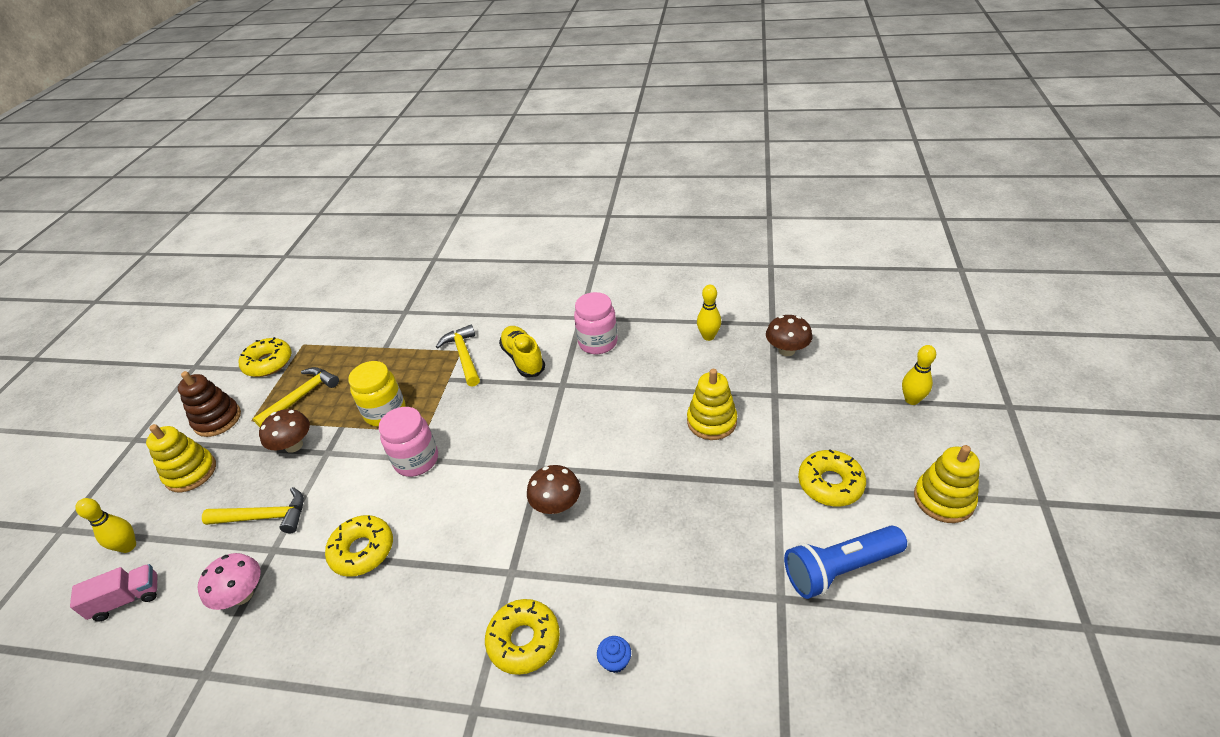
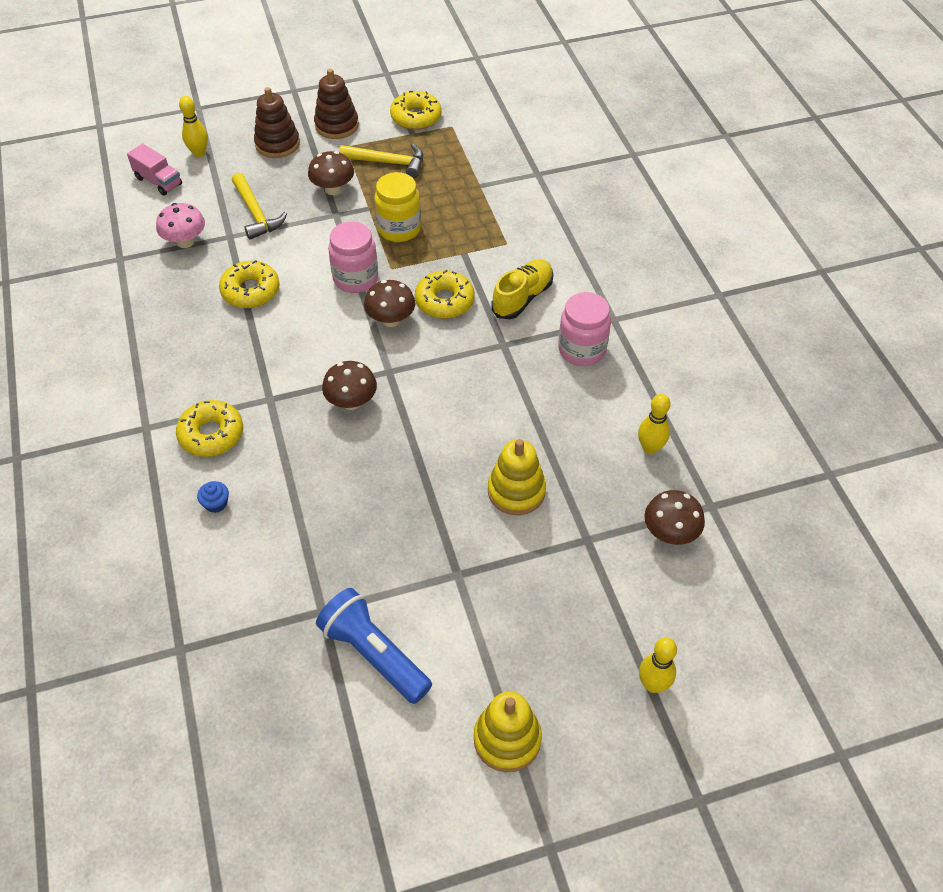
camera: 60 degrees right, 10 degrees up
yellow stacking toy [146,424,216,492] -> brown stacking toy [254,87,300,158]
yellow hammer [436,325,480,387] -> none
yellow donut [798,449,866,506] -> yellow donut moved to [415,270,475,319]
none -> brown mushroom [364,280,415,327]

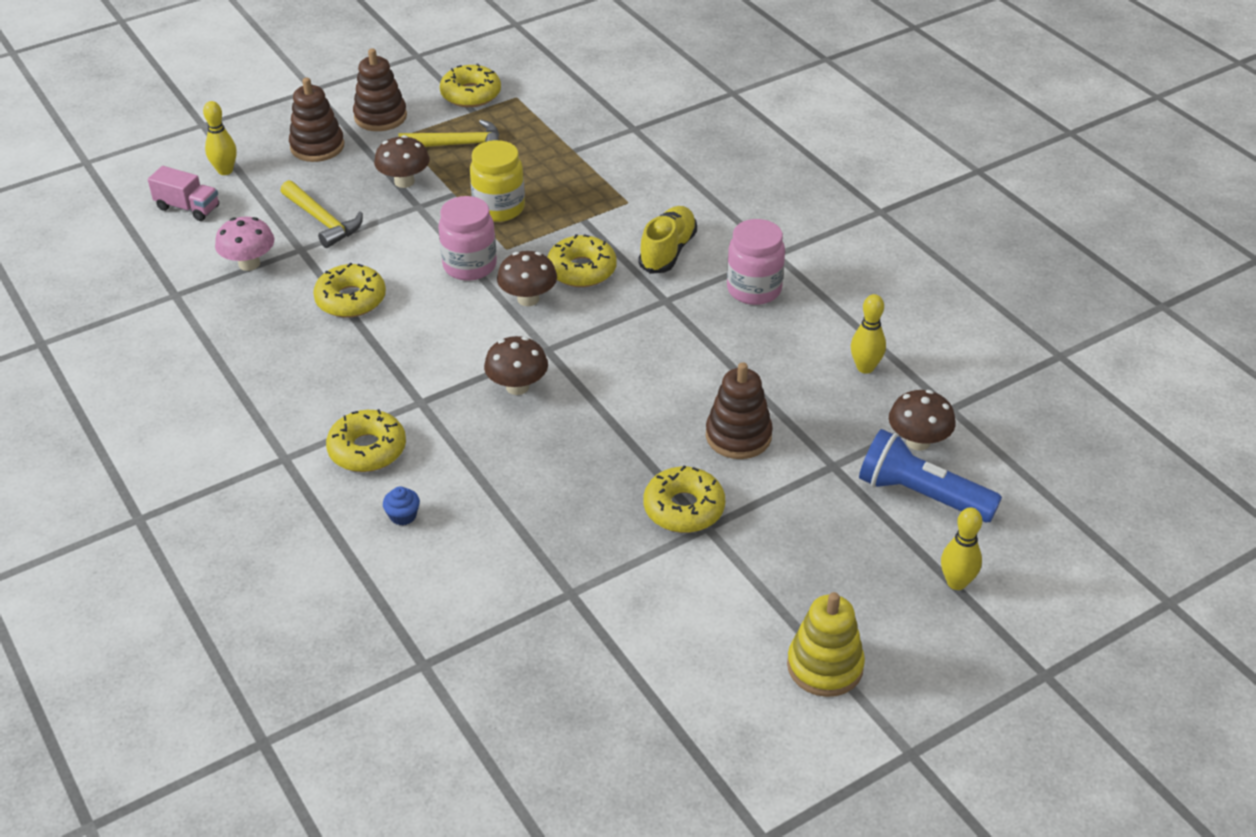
camera: 15 degrees left, 10 degrees down
blue flashlight [316,588,432,704] -> blue flashlight moved to [859,429,1002,522]
yellow stacking toy [488,439,546,515] -> brown stacking toy [706,362,773,459]
none -> yellow donut [644,466,725,533]

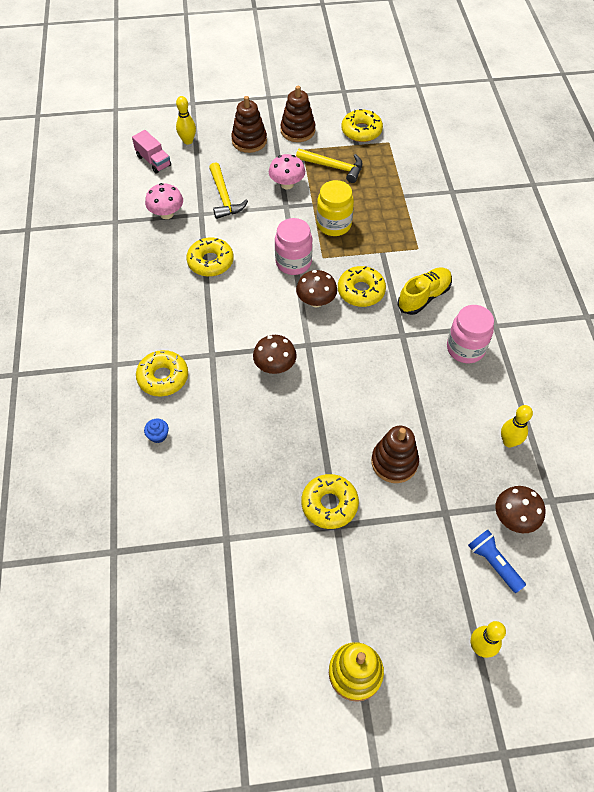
camera: 25 degrees right, 15 degrees up
brown mushroom [374,135,430,188] -> pink mushroom [269,154,305,190]
blue flashlight [859,429,1002,522] -> blue flashlight [468,530,526,593], size x0.64

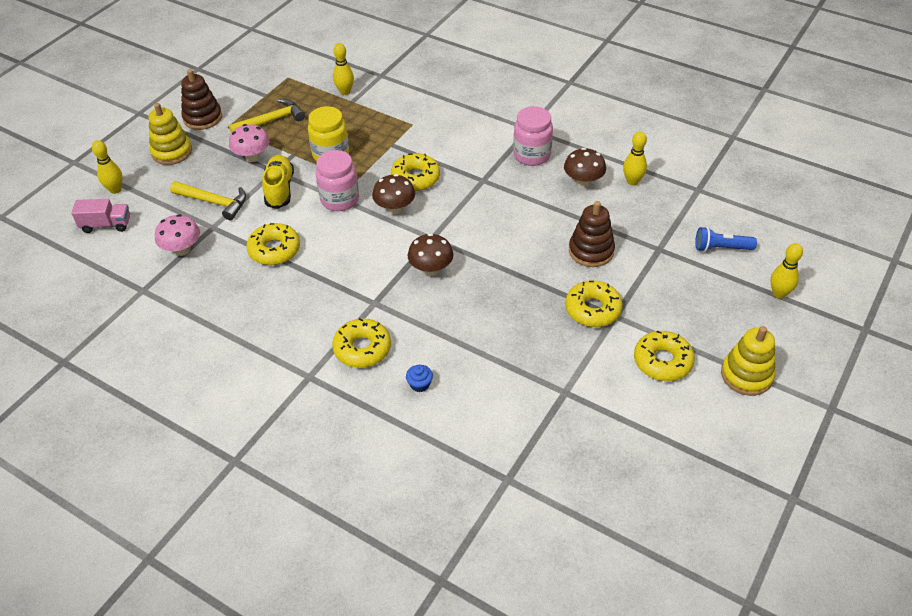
camera: 50 degrees left, 10 degrees down
brown stacking toy [231,96,267,153] -> yellow stacking toy [149,103,192,165]
yellow donut [341,109,383,142] -> yellow donut moved to [634,330,695,381]
yellow shoe [397,267,452,315] -> yellow shoe moved to [262,155,294,209]
brown mushroom [495,486,545,533] -> brown mushroom moved to [564,148,606,188]
none -> yellow bowling pin [333,43,354,95]

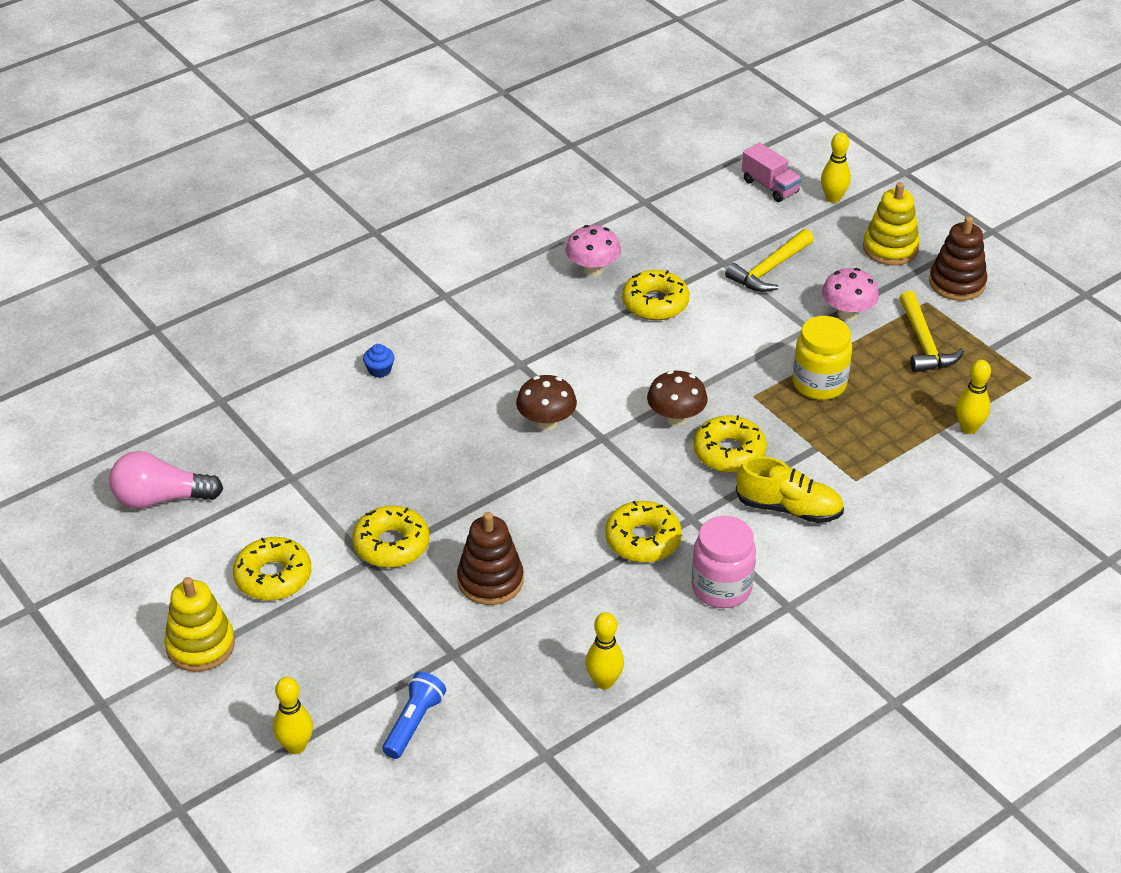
camera: 110 degrees right, 5 degrees down
pink truck [71,199,130,233] -> pink truck turned 60 degrees counterclockwise [742,143,801,202]
pink mushroom [155,214,200,256] -> pink mushroom moved to [566,225,621,277]
yellow shoe [262,155,294,209] -> yellow shoe moved to [736,456,844,523]
pink jar [316,150,359,211] -> none
yellow donut [332,318,391,368] -> yellow donut moved to [605,501,682,563]
brown mushroom [564,148,606,188] -> none
none -> pink light bulb [109,451,223,509]

